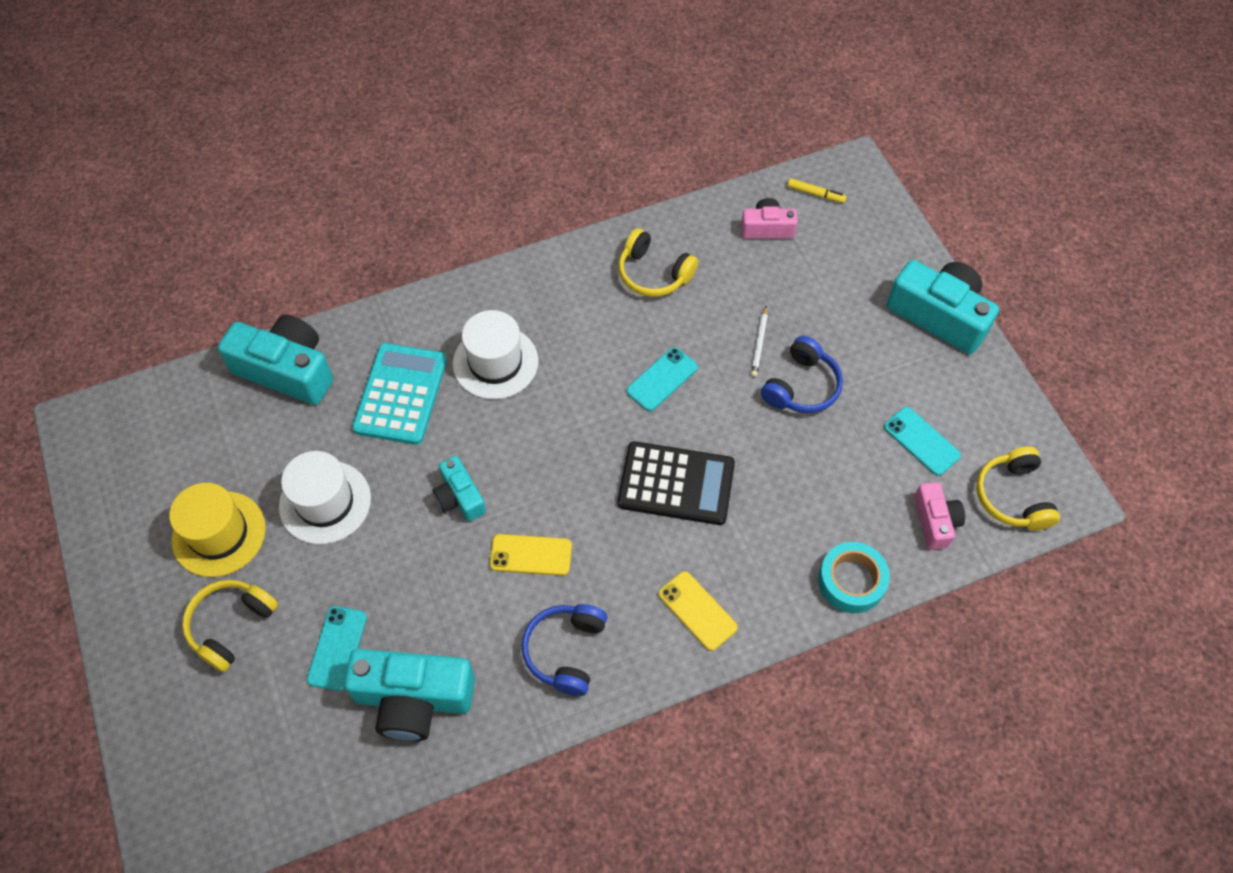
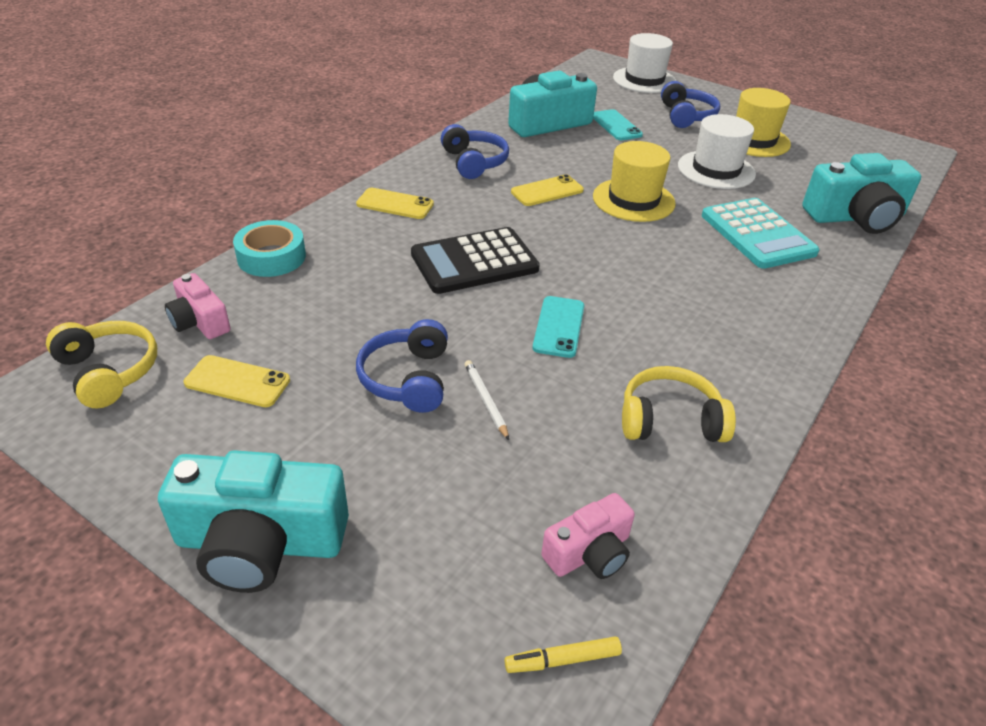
camera: 145 degrees right, 20 degrees down
yellow headphones [182,580,278,672] -> blue headphones [661,81,720,128]
turquoise camera [432,456,486,521] -> yellow hat [593,141,676,222]
white hat [453,310,538,399] -> white hat moved to [613,33,676,93]
turquoise phone [884,407,961,476] -> yellow phone [184,355,290,407]

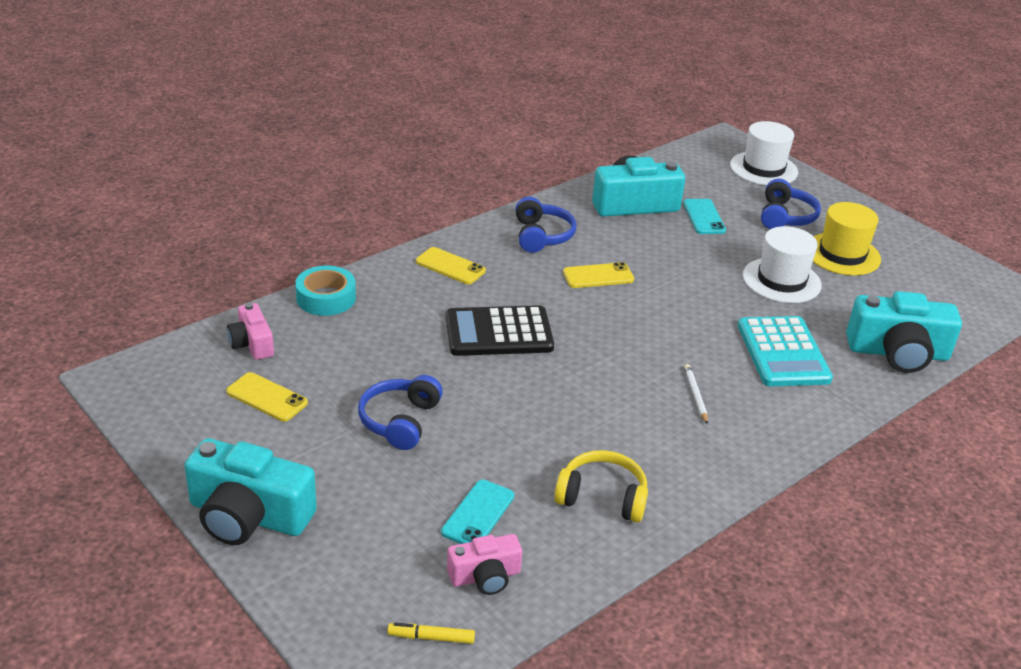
camera: 15 degrees right, 5 degrees down
yellow headphones [46,321,157,408] -> none
white pencil [464,360,509,440] -> white pencil moved to [684,364,708,424]
turquoise phone [533,296,584,358] -> turquoise phone moved to [441,480,514,544]
yellow hat [593,141,676,222] -> none

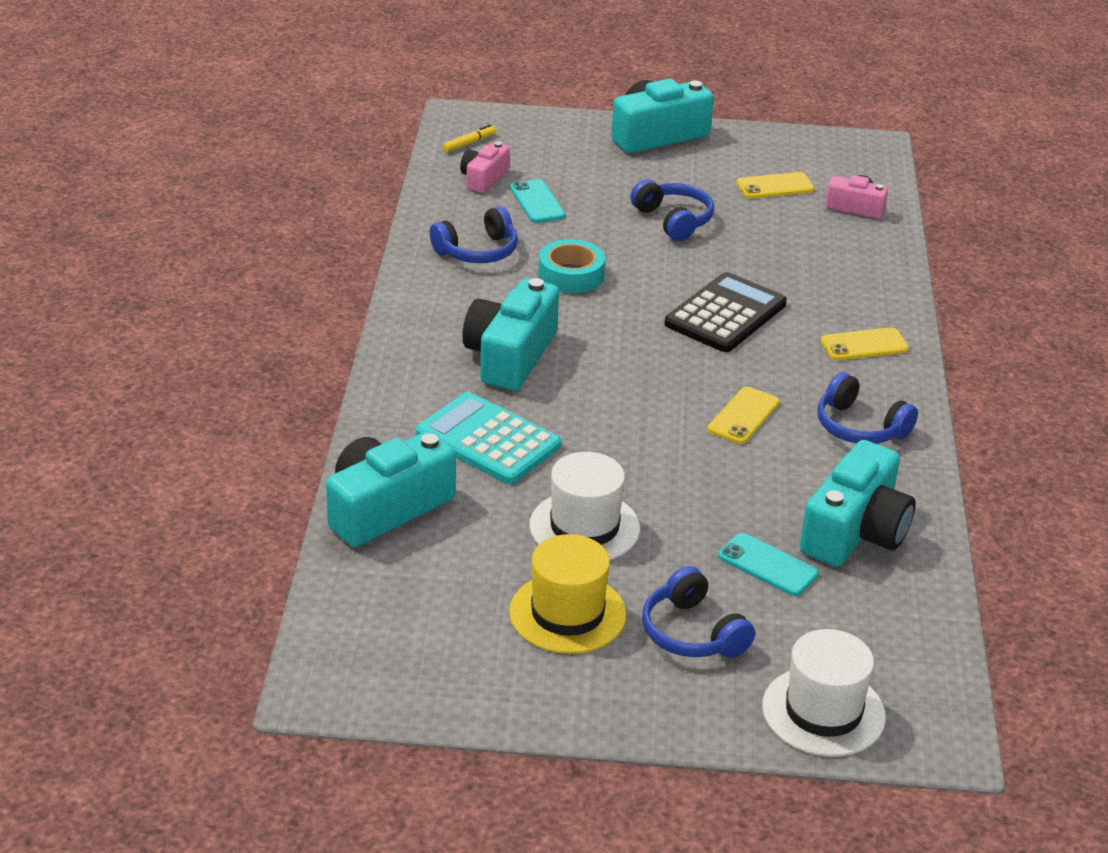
camera: 135 degrees right, 0 degrees up
turquoise tape [295,266,356,316] -> turquoise tape moved to [538,239,605,293]
yellow headphones [554,450,648,522] -> blue headphones [429,206,518,263]
white pencil [684,364,708,424] -> turquoise camera [462,278,559,390]

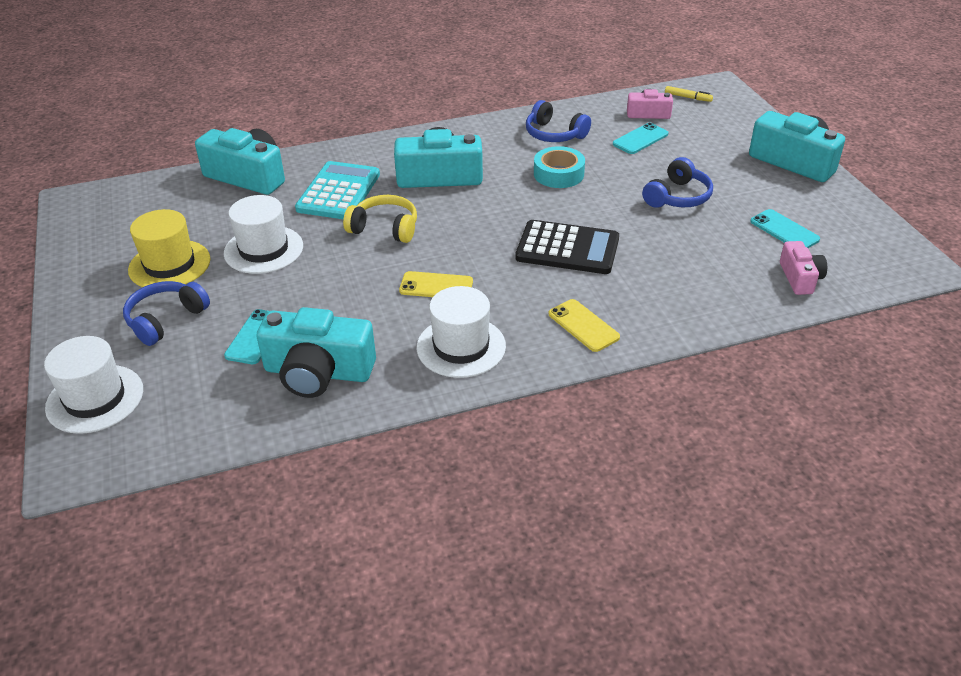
camera: 70 degrees right, 5 degrees up
yellow phone [736,172,814,198] -> turquoise phone [750,209,820,248]
blue headphones [817,372,918,444] -> white hat [417,286,506,378]
none -> yellow headphones [343,195,417,243]

